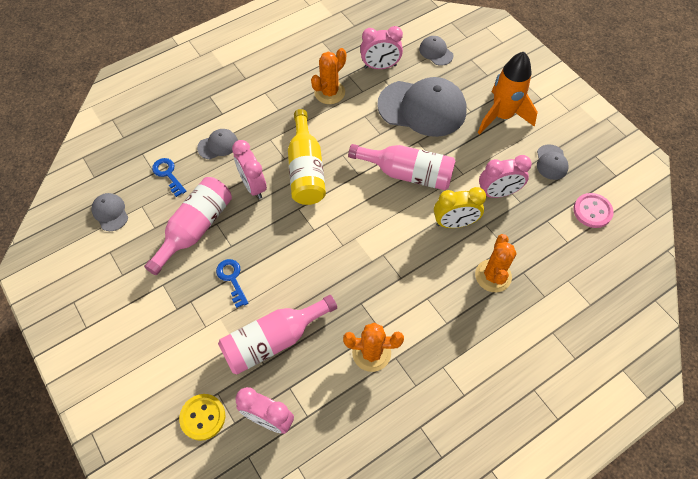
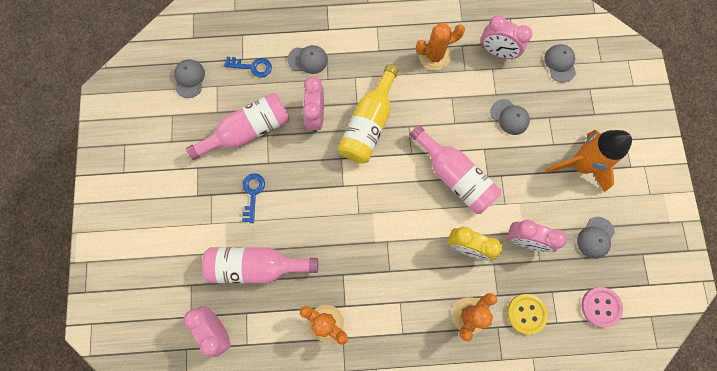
camera: 30 degrees right, 15 degrees up
blue key [152,158,186,197] -> blue key turned 105 degrees clockwise [224,57,272,78]
yellow button [179,394,225,441] -> yellow button moved to [507,294,548,335]
grey cap [377,77,466,137] -> grey cap [490,99,530,135], size x0.45

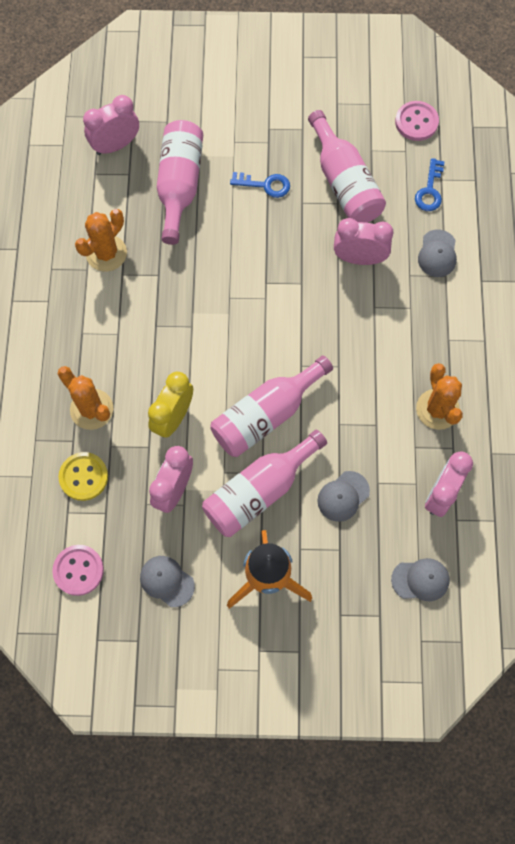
camera: 95 degrees right, 5 degrees down
grey cap [174,59,205,98] -> pink button [395,101,439,141]
yellow bottle [338,64,399,164] -> none
none -> pink bottle [202,430,327,537]

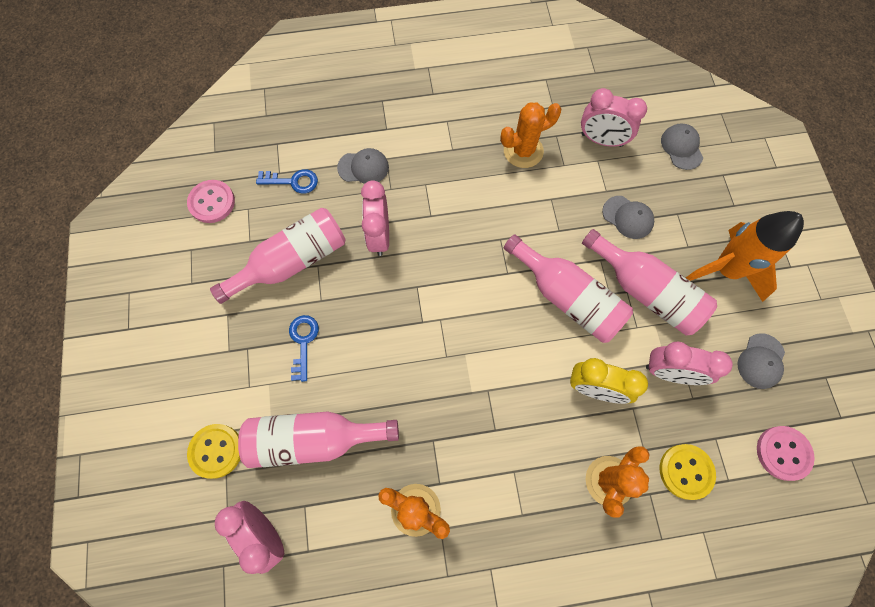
camera: 100 degrees left, 0 degrees up
none -> yellow button [187,424,240,479]

